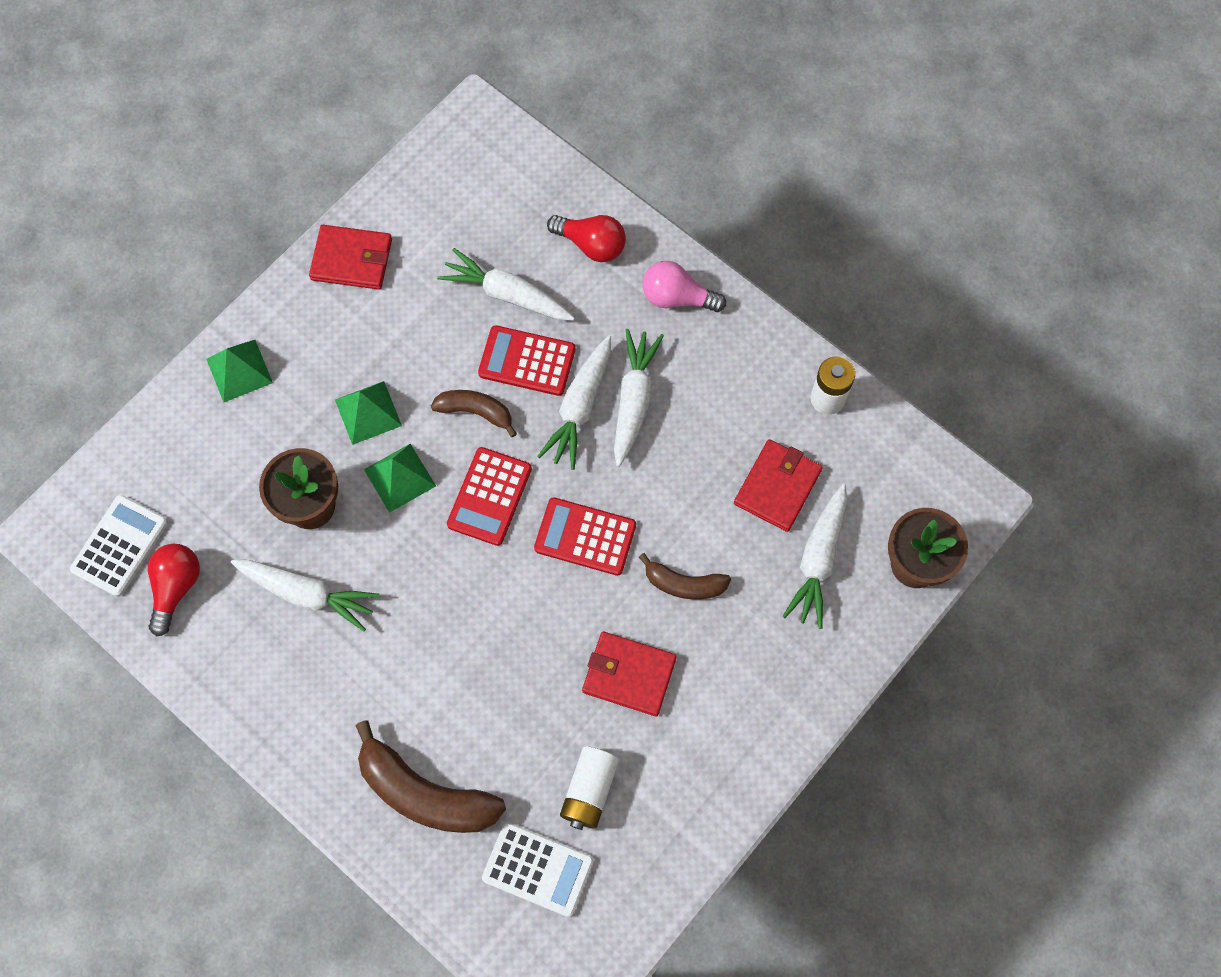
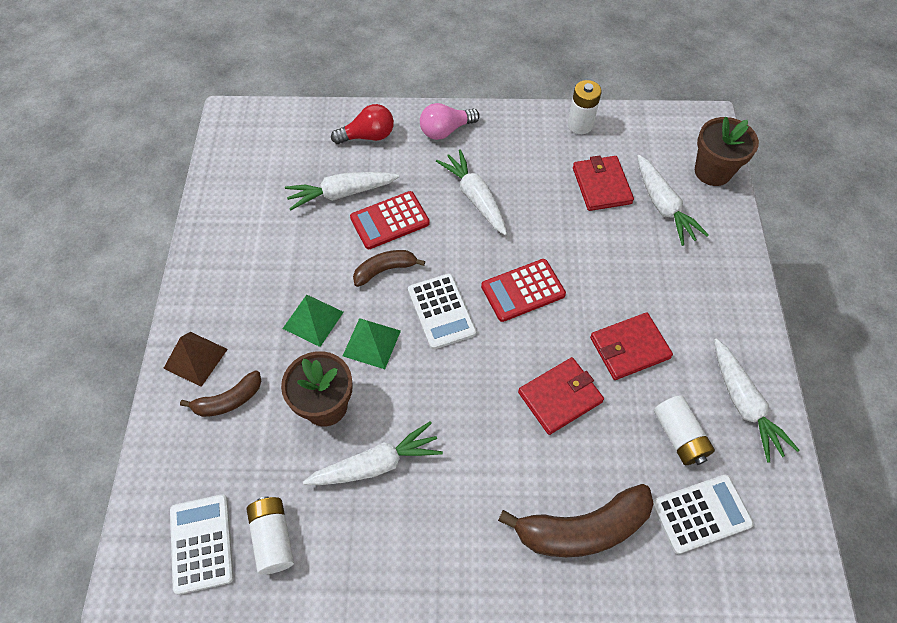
camera: 40 degrees left, 10 degrees down
red light bulb [148,544,200,636] -> white battery [247,497,294,575]
green pyramid [206,340,273,403] -> brown pyramid [163,332,228,387]
red wallet [309,225,392,290] -> red wallet moved to [518,357,604,435]
red calculator [447,447,532,546] -> white calculator [408,273,476,350]
white carrot [537,335,611,470] -> white carrot moved to [714,338,800,463]
brown banana [639,553,731,600] -> brown banana moved to [180,370,261,417]

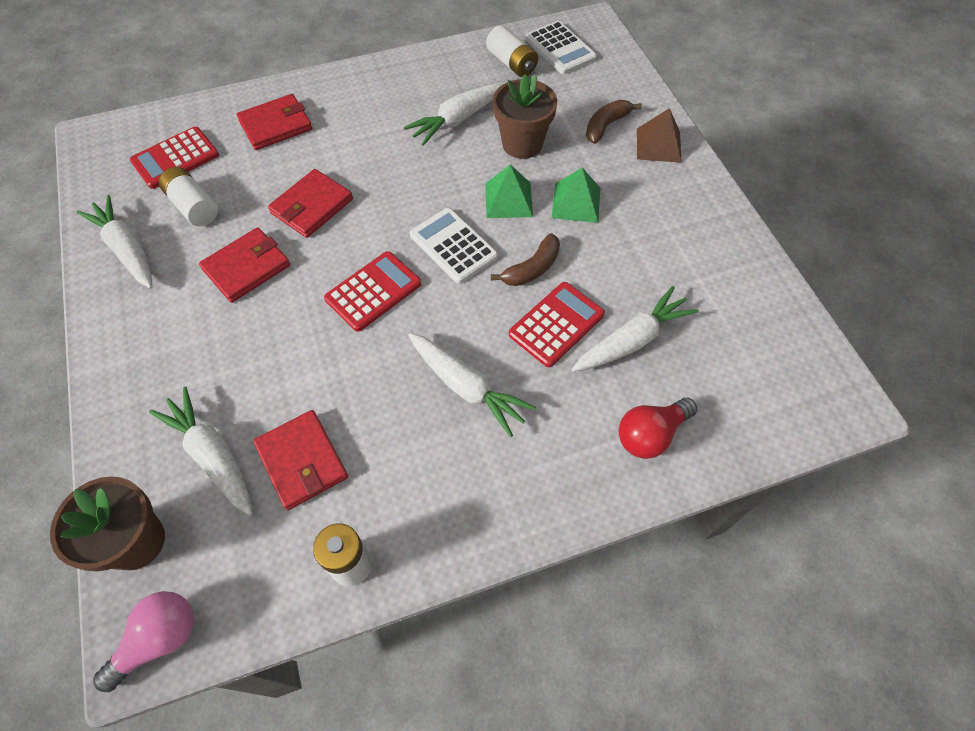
camera: 160 degrees right, 0 degrees up
pink light bulb [420,103,480,140] -> pink light bulb moved to [93,591,194,692]
brown banana [498,484,654,557] -> red wallet [237,94,312,150]
white calculator [653,475,754,554] -> red calculator [130,127,219,189]

